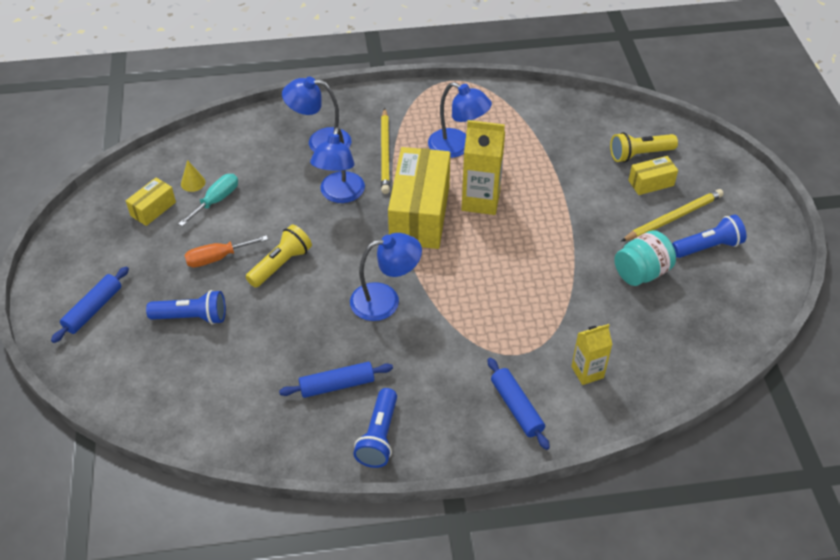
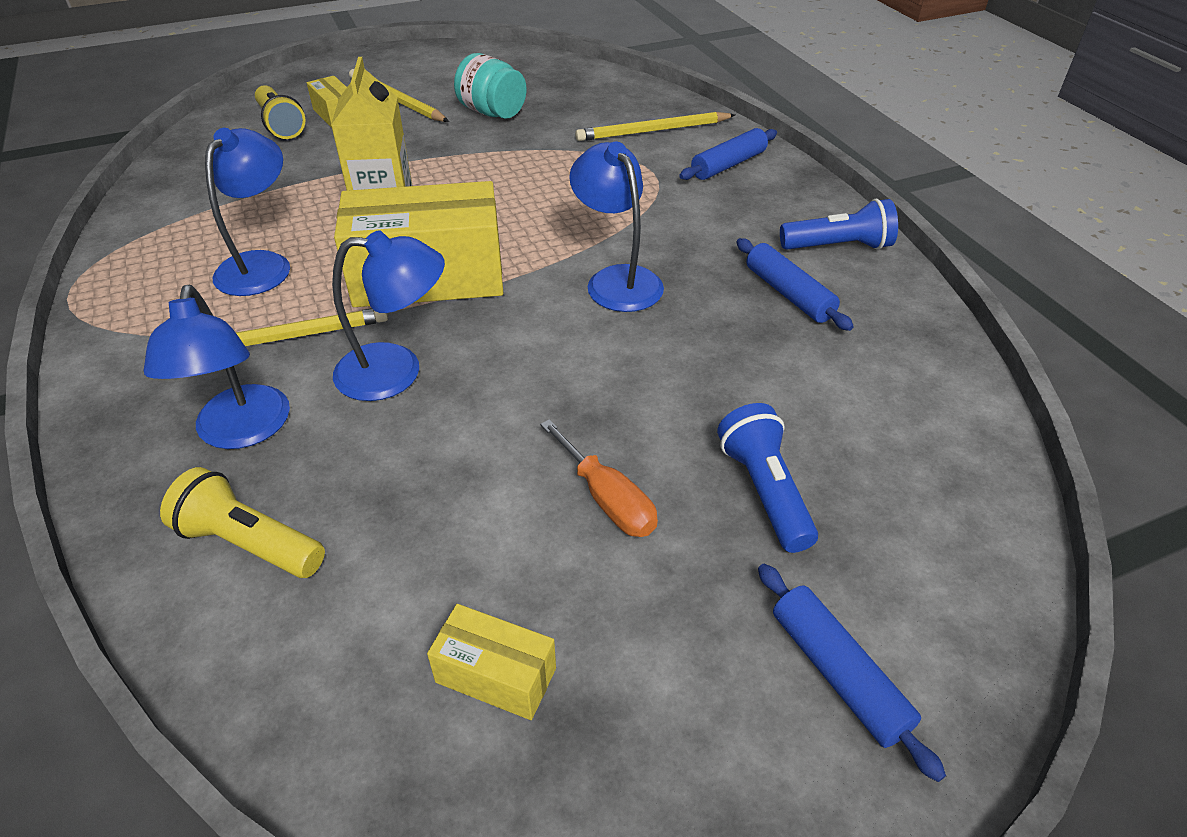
camera: 105 degrees left, 5 degrees down
blue rolling pin [51,266,129,343] -> blue rolling pin turned 45 degrees clockwise [758,564,946,782]
turquoise screwdriver [178,174,238,226] -> none
yellow cone [181,160,205,192] -> none
yellow flashlight [246,224,312,288] -> yellow flashlight moved to [160,467,325,578]
yellow carton [571,324,612,385] -> yellow pencil [575,112,735,141]
blue flashlight [672,215,746,258] -> none

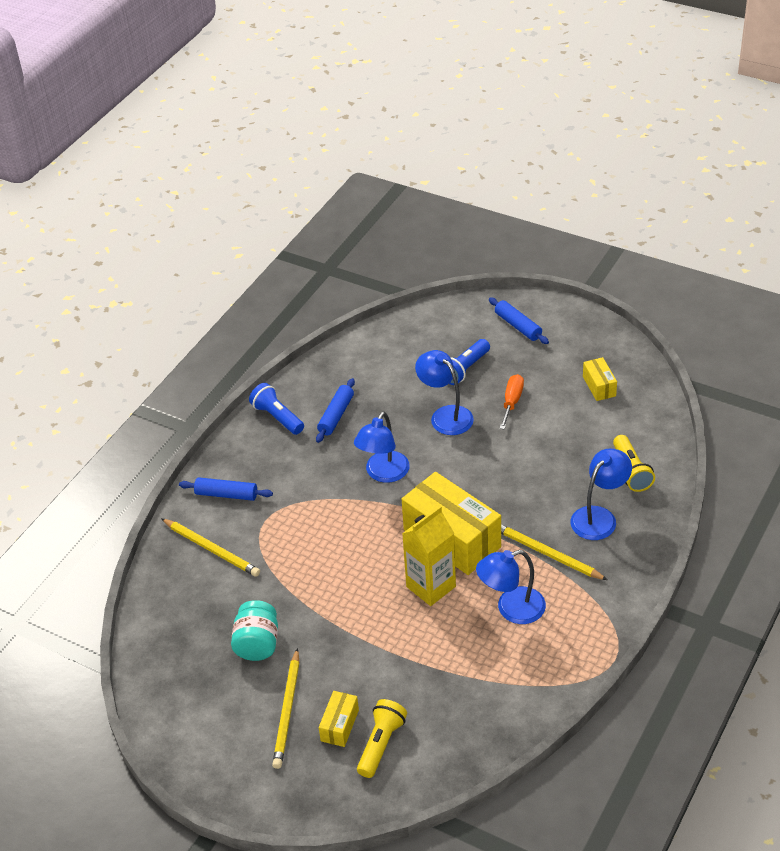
camera: 125 degrees left, 0 degrees up
blue lamp [332,230,445,401] -> blue lamp moved to [415,350,474,435]
blue rolling pin [758,564,946,782] -> blue rolling pin turned 60 degrees counterclockwise [489,297,549,344]

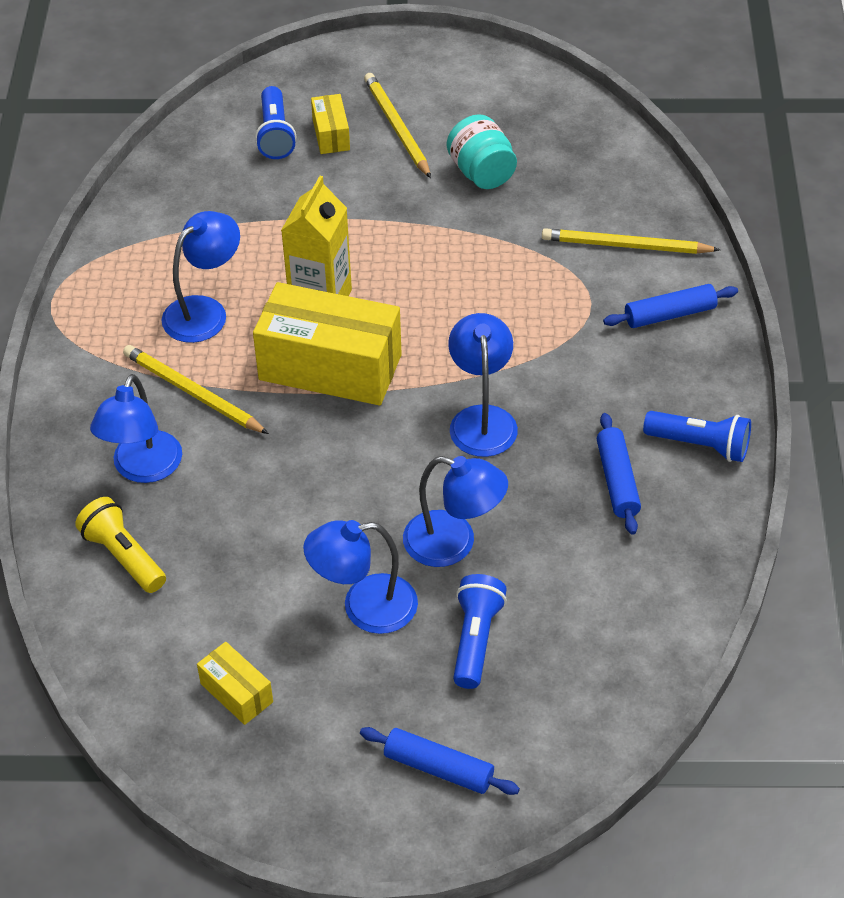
camera: 150 degrees right, 5 degrees up
yellow flashlight [357,699,407,778] -> blue flashlight [255,86,296,159]
orange screwdriver [500,374,524,430] -> blue lamp [303,520,418,634]
yellow pencil [501,525,607,580] -> yellow pencil turned 150 degrees counterclockwise [123,345,269,434]

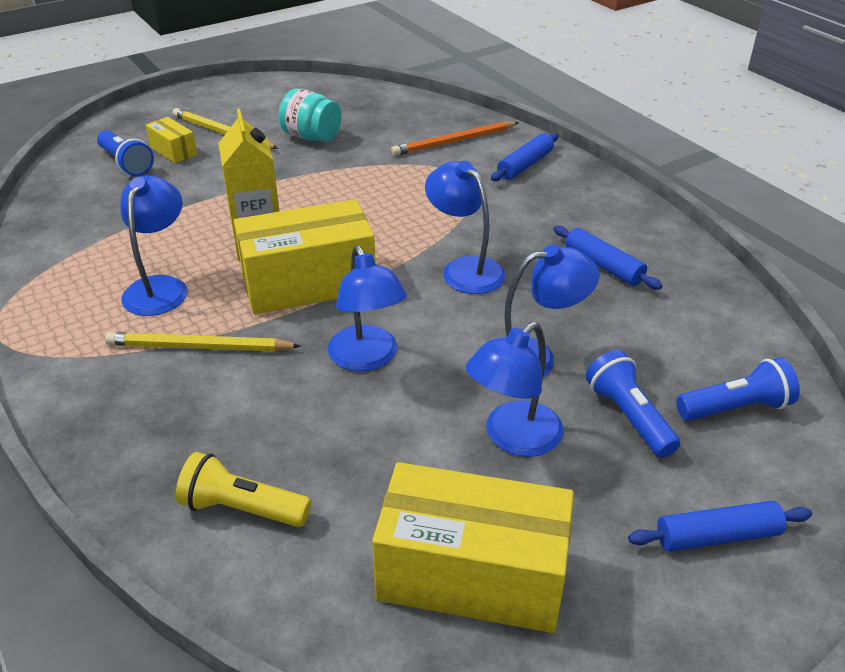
camera: 35 degrees left, 10 degrees down
blue lamp [90,374,182,483] -> blue lamp moved to [328,246,407,371]
yellow box [197,642,273,725] -> yellow box [372,462,574,633], size x2.15
yellow pencil [542,228,720,254] -> orange pencil [391,122,519,156]
blue flashlight [643,411,751,462] -> blue flashlight moved to [676,357,800,421]

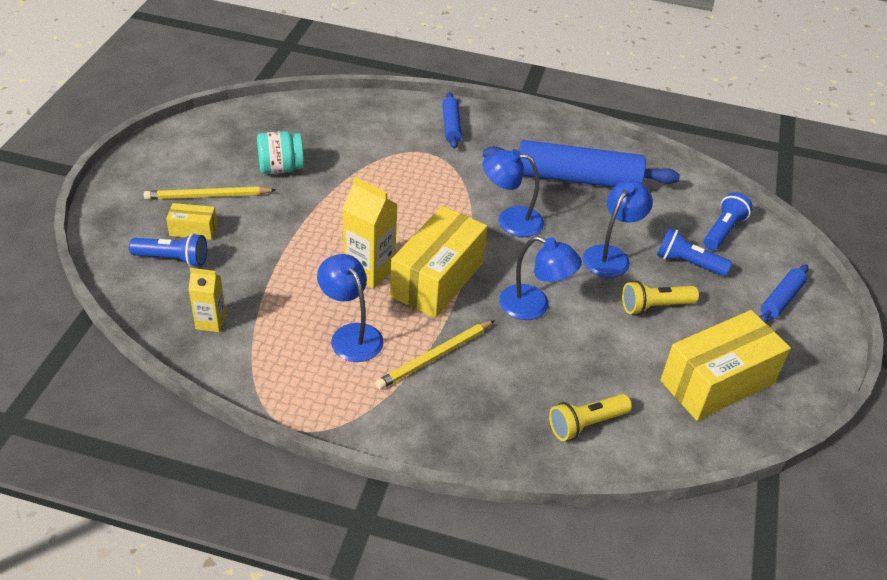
camera: 45 degrees left, 5 degrees up
orange pencil [391,122,519,156] -> none
blue lamp [466,322,563,457] -> yellow flashlight [622,281,699,315]
blue rolling pin [553,225,662,290] -> blue rolling pin [483,140,680,187], size x2.05
none -> yellow carton [189,268,226,332]

